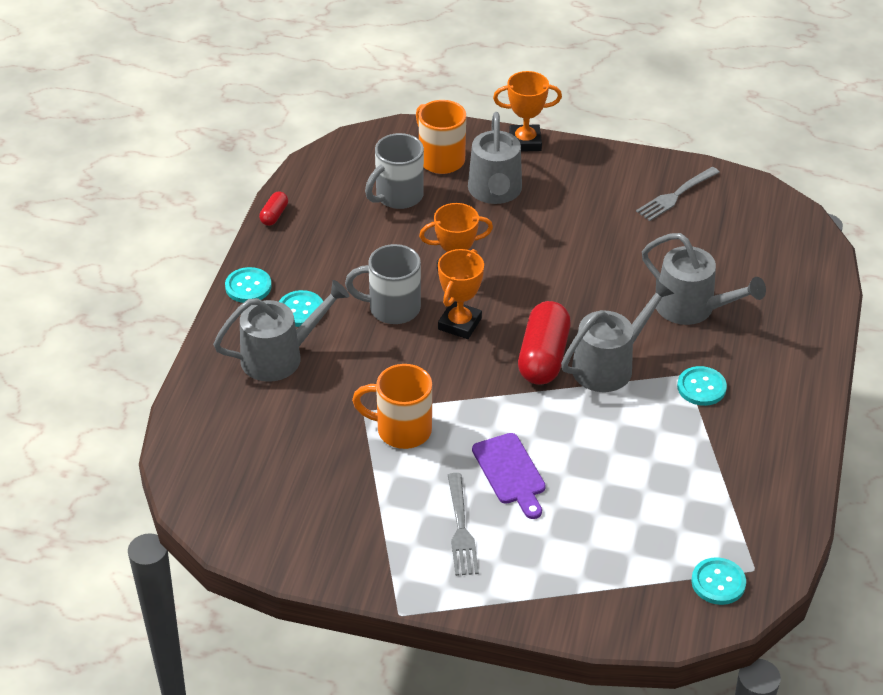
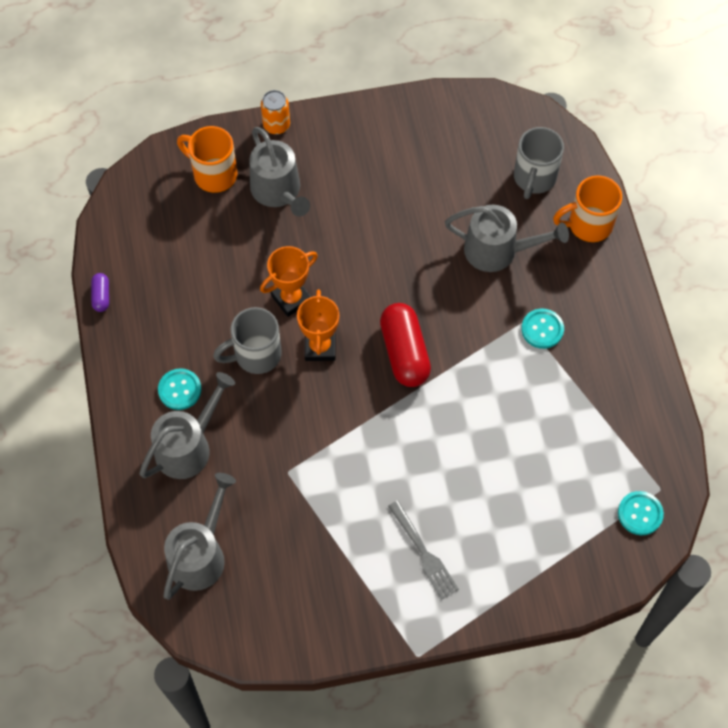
camera: 25 degrees left, 20 degrees up
turquoise button [225,267,272,303] -> none
red capsule [259,191,288,226] -> purple capsule [91,273,109,312]
orange mug [352,364,432,449] -> orange mug moved to [553,175,622,242]
grey mug [365,133,424,209] -> grey mug moved to [514,127,564,199]
purple cutting board [472,433,546,519] -> none
orange trophy [493,71,562,152] -> orange can [261,90,290,134]
grey watering can [561,280,675,392] -> grey watering can moved to [163,473,236,600]
grey fork [636,167,720,221] -> none

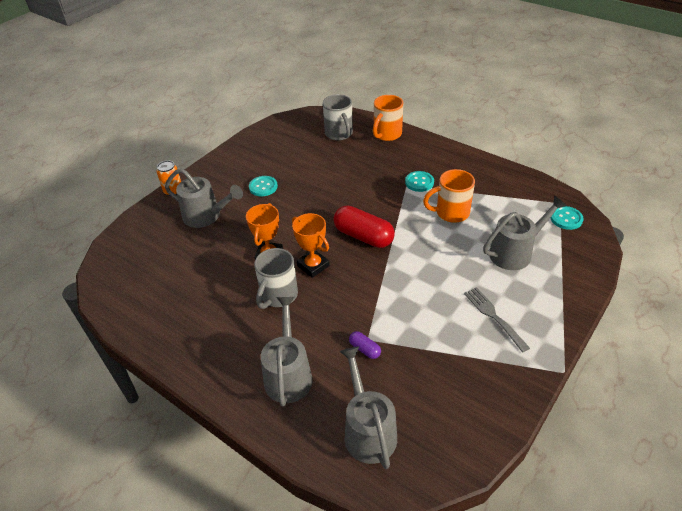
camera: 40 degrees left, 20 degrees down
purple capsule [91,273,109,312] -> purple capsule moved to [349,331,381,359]
turquoise button [158,368,202,410] -> turquoise button moved to [249,176,278,196]
orange mug [177,126,237,193] -> orange mug moved to [423,169,475,223]
grey fork [388,500,459,599] -> grey fork turned 135 degrees counterclockwise [464,287,530,352]
grey watering can [445,205,569,272] -> grey watering can moved to [483,195,567,270]

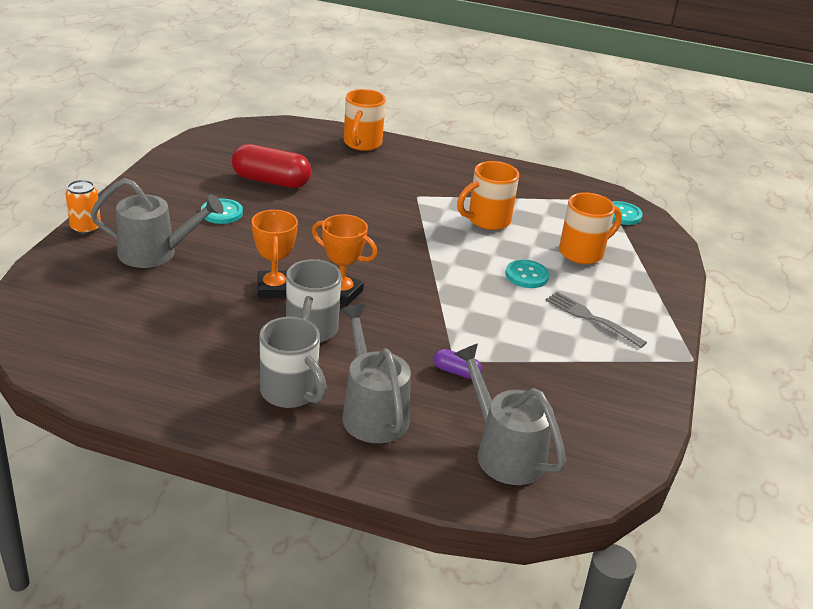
camera: 25 degrees left, 10 degrees down
grey mug [323,94,353,141] -> grey mug moved to [260,317,327,408]
red capsule [333,205,395,248] -> red capsule moved to [232,144,312,188]
turquoise button [405,171,434,192] -> turquoise button moved to [506,260,549,288]
grey watering can [483,195,567,270] -> orange mug [559,193,622,264]

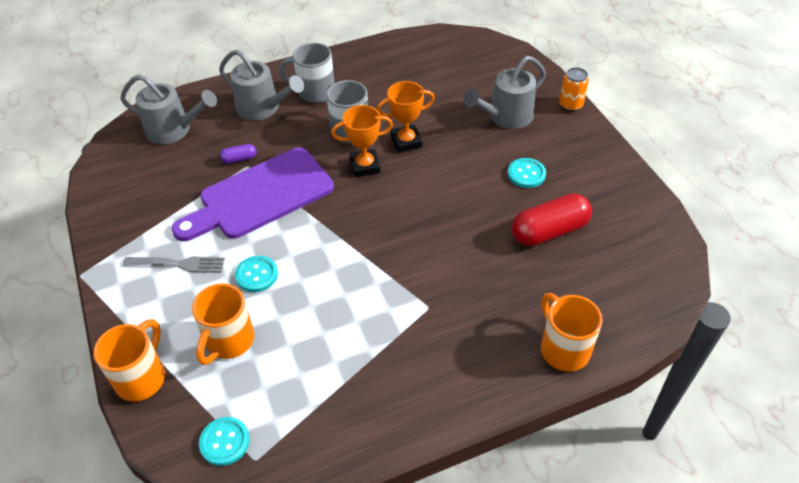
camera: 145 degrees right, 15 degrees up
orange trophy [252,210,298,298] -> orange trophy turned 60 degrees counterclockwise [377,81,435,153]
orange mug [457,161,519,230] -> orange mug moved to [93,319,165,401]
none -> purple cutting board [172,148,334,241]

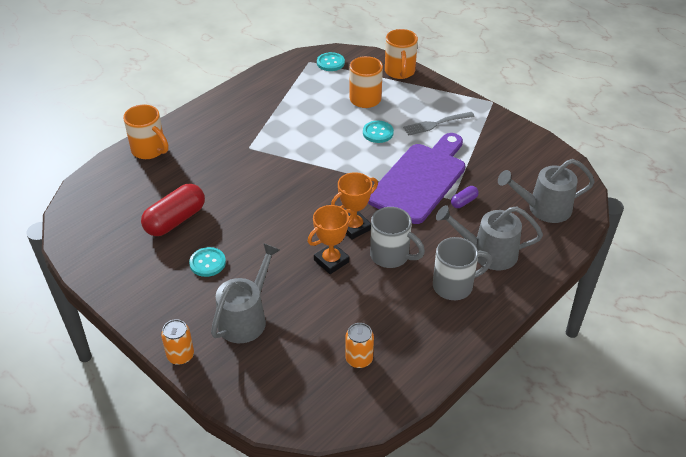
camera: 155 degrees right, 5 degrees down
none -> orange can [345,323,374,368]

